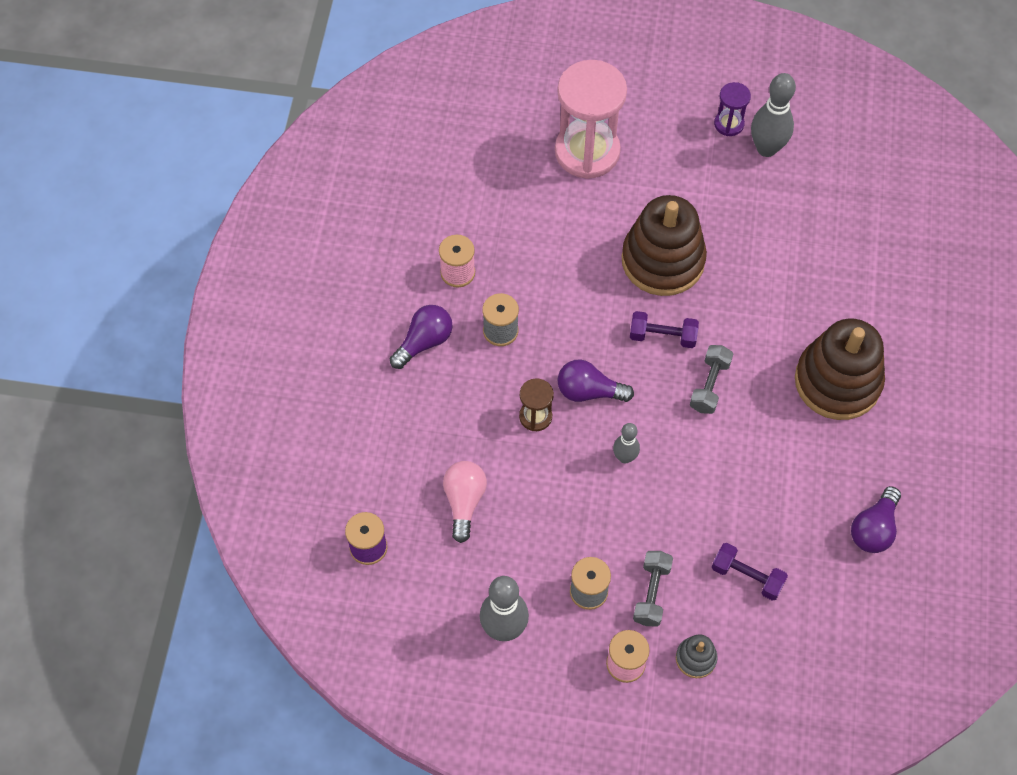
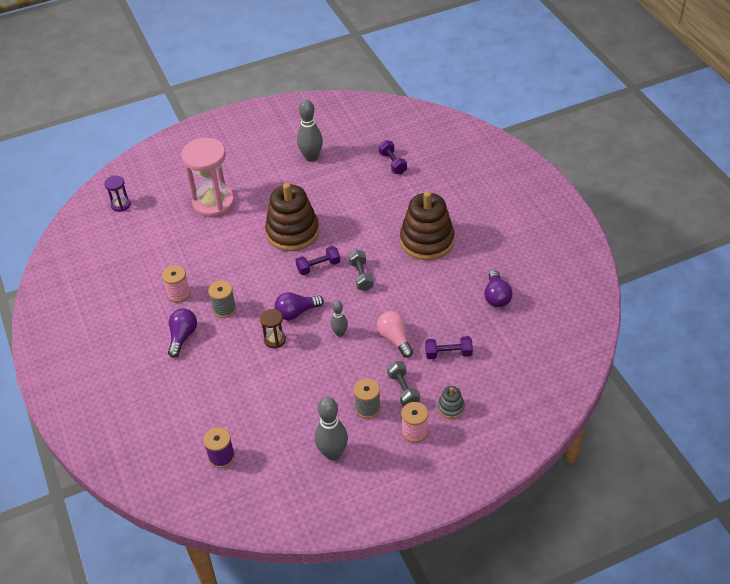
camera: 30 degrees left, 15 degrees down
pink light bulb [443,461,487,543] -> pink light bulb moved to [377,311,413,358]
purple hourglass [714,82,751,136] -> purple hourglass moved to [104,175,131,212]
none -> purple dumbbell [379,140,407,174]

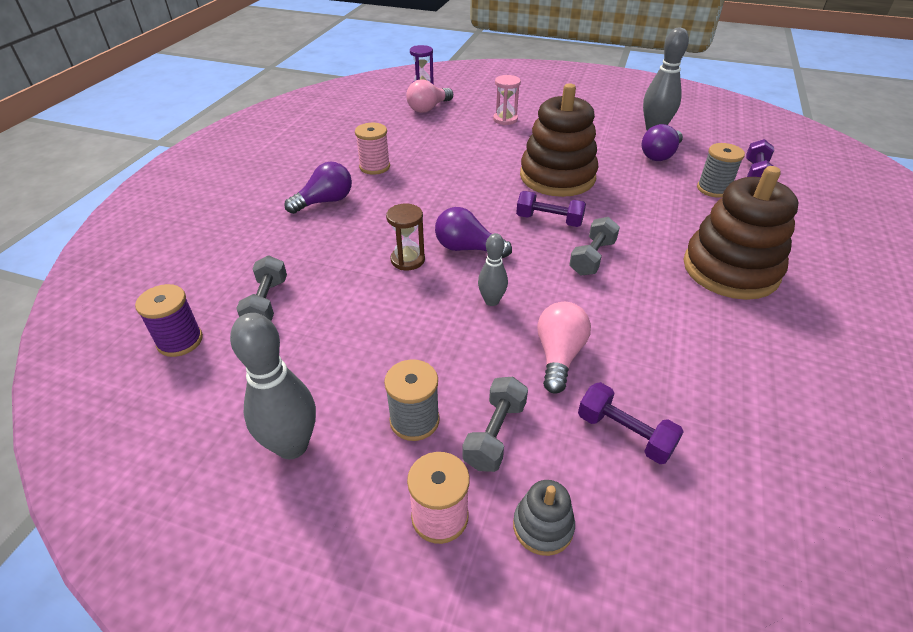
camera: 40 degrees right, 5 degrees down
pink hourglass [181,138,234,217] -> pink hourglass [493,75,521,125], size x0.46
grey spool [208,281,236,318] -> grey spool moved to [697,143,745,198]
purple light bulb [484,270,512,307] -> purple light bulb moved to [642,124,683,161]
none -> grey dumbbell [236,256,287,321]
none -> pink light bulb [406,79,453,113]

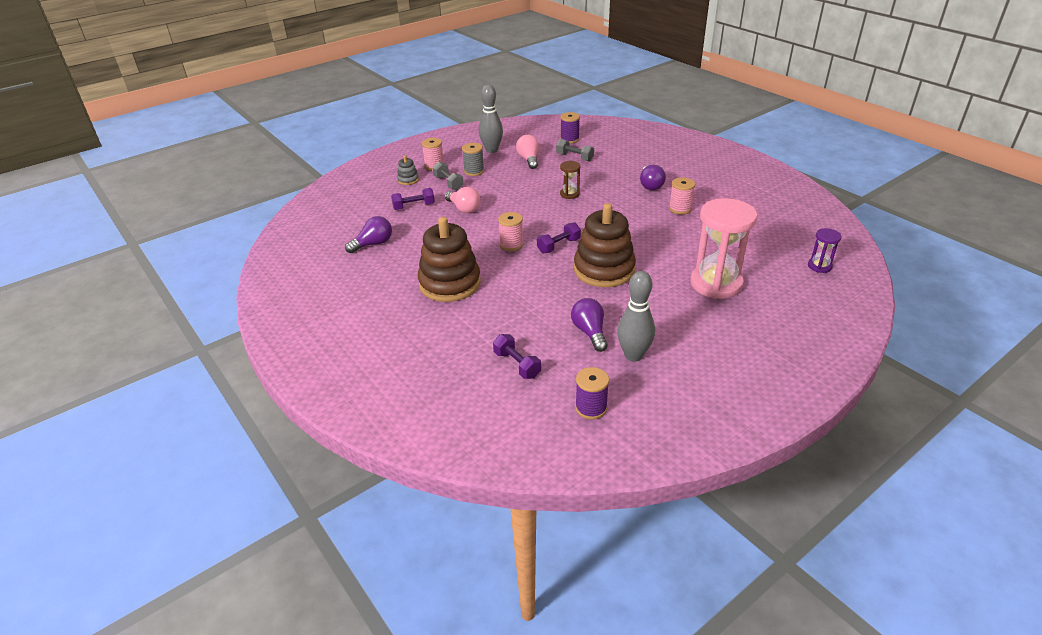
camera: 125 degrees right, 5 degrees down
pink light bulb [406,79,453,113] -> pink light bulb moved to [516,135,539,169]
purple light bulb [435,207,512,258] -> purple light bulb moved to [345,216,392,253]
grey bowling pin [478,233,508,306] -> none
pink hourglass [493,75,521,125] -> pink hourglass [690,198,758,299], size x2.15
grey dumbbell [569,217,620,275] -> pink spool [498,212,524,251]
grey spool [697,143,745,198] -> none
none -> purple spool [575,367,609,420]

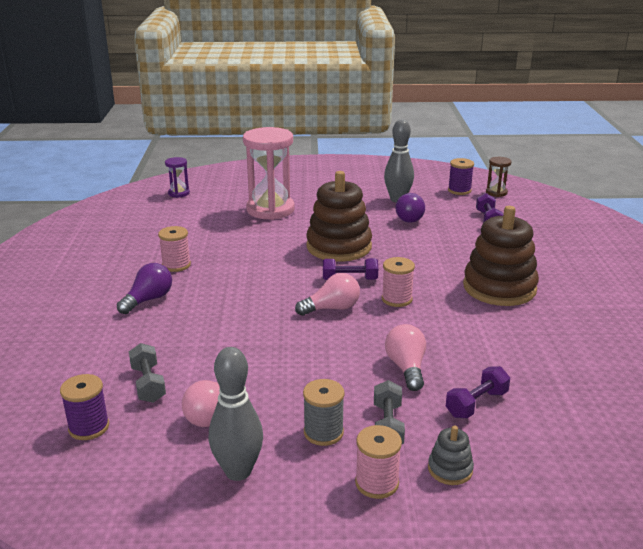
camera: 145 degrees left, 10 degrees down
purple light bulb [345,216,392,253] -> none
purple dumbbell [391,188,435,210] -> purple dumbbell turned 60 degrees counterclockwise [446,366,510,418]
brown hourglass [560,161,580,199] -> brown hourglass moved to [486,157,511,197]
none -> pink light bulb [295,273,360,316]

